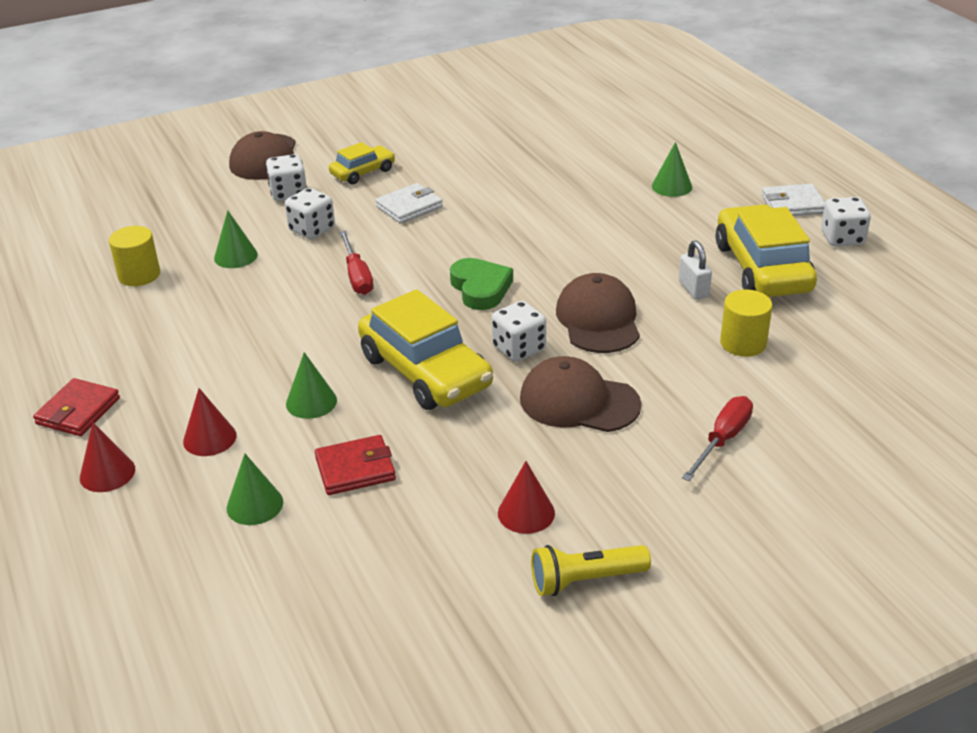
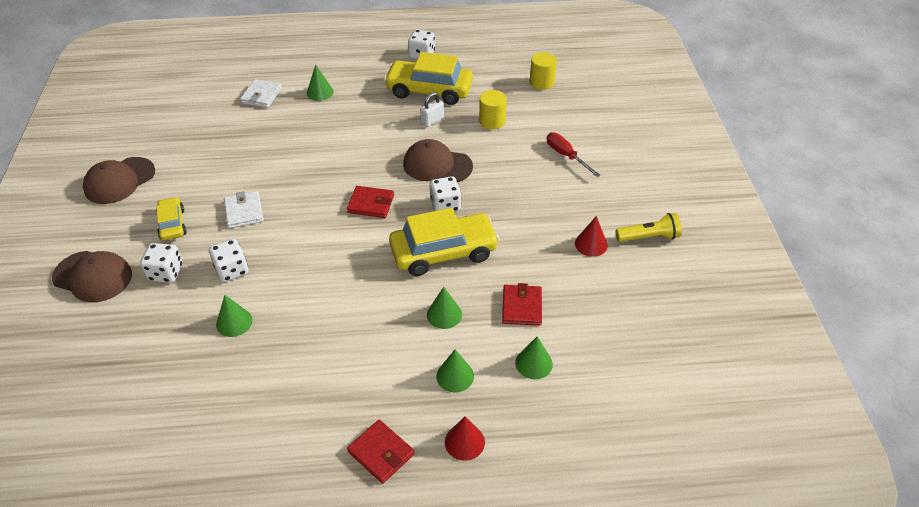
camera: 70 degrees left, 10 degrees up
yellow cylinder [109,226,160,286] -> yellow cylinder moved to [530,52,557,90]
red cone [183,388,236,456] -> green cone [436,350,474,392]
red screwdriver [339,231,373,295] -> none
green heart [450,258,513,310] -> red wallet [347,186,394,218]
brown cap [520,356,641,432] -> brown cap moved to [83,157,155,204]
yellow flashlight [531,545,651,596] -> yellow flashlight turned 105 degrees counterclockwise [616,213,682,242]
white padlock [679,240,712,300] -> white padlock turned 45 degrees counterclockwise [420,92,444,127]
white wallet [762,184,825,216] -> white wallet moved to [240,79,282,108]

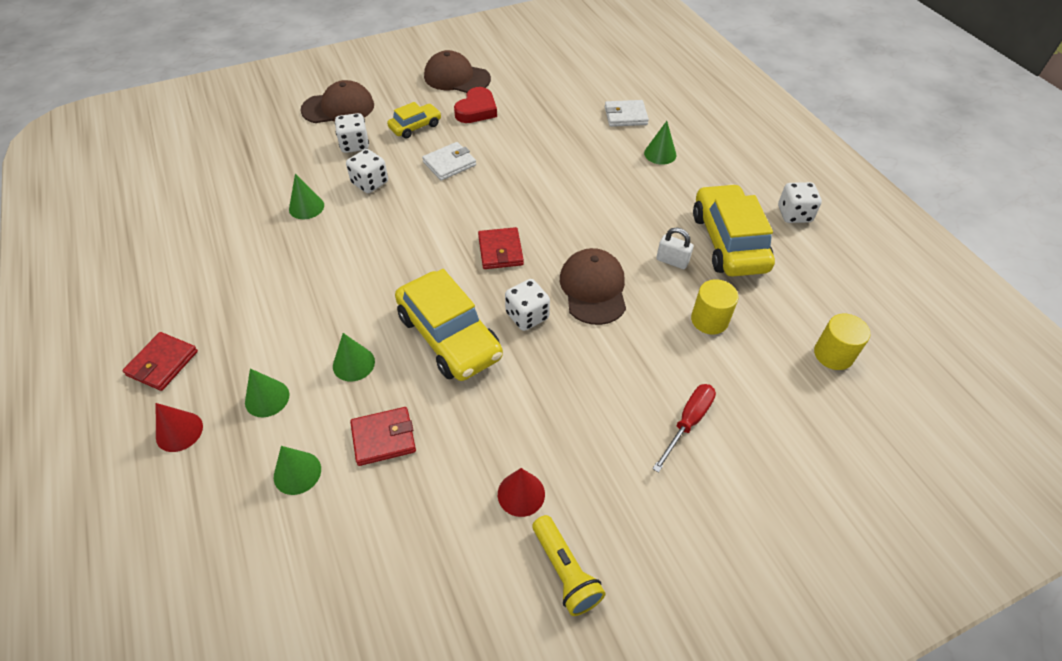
camera: 70 degrees right, 5 degrees up
brown cap [52,251,132,303] -> brown cap turned 105 degrees counterclockwise [300,80,374,123]
none -> red heart [454,87,497,123]

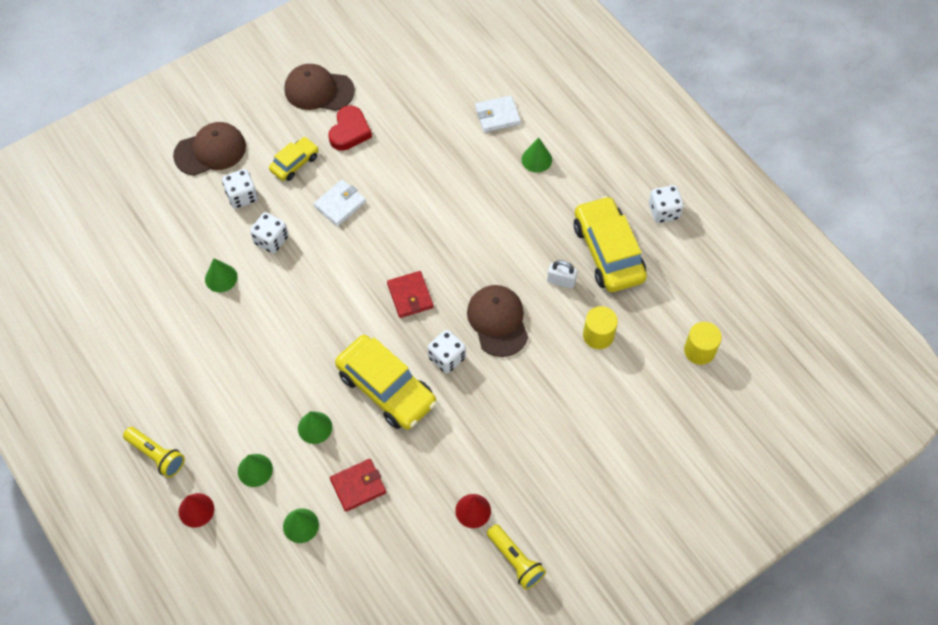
camera: 10 degrees left, 10 degrees up
red wallet [122,332,198,391] -> yellow flashlight [123,427,185,478]
red screwdriver [652,384,716,473] -> none

